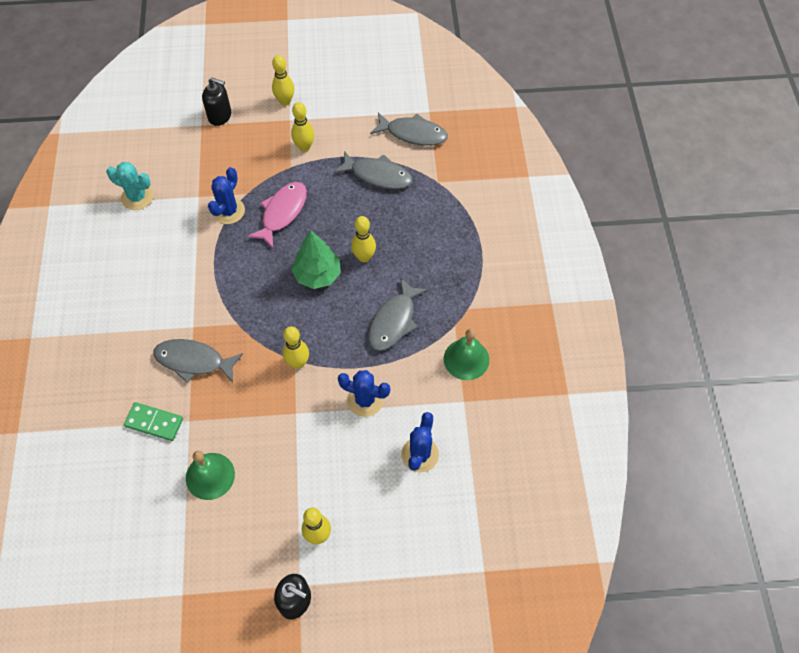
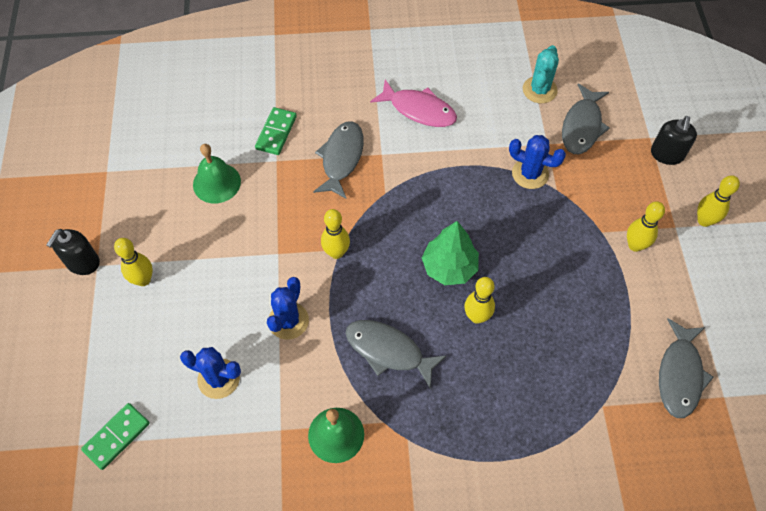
camera: 90 degrees right, 0 degrees up
pink fish [247,182,307,248] -> pink fish moved to [370,79,457,127]
grey fish [334,151,413,189] -> grey fish moved to [562,84,610,154]
none -> green domino [81,403,150,470]

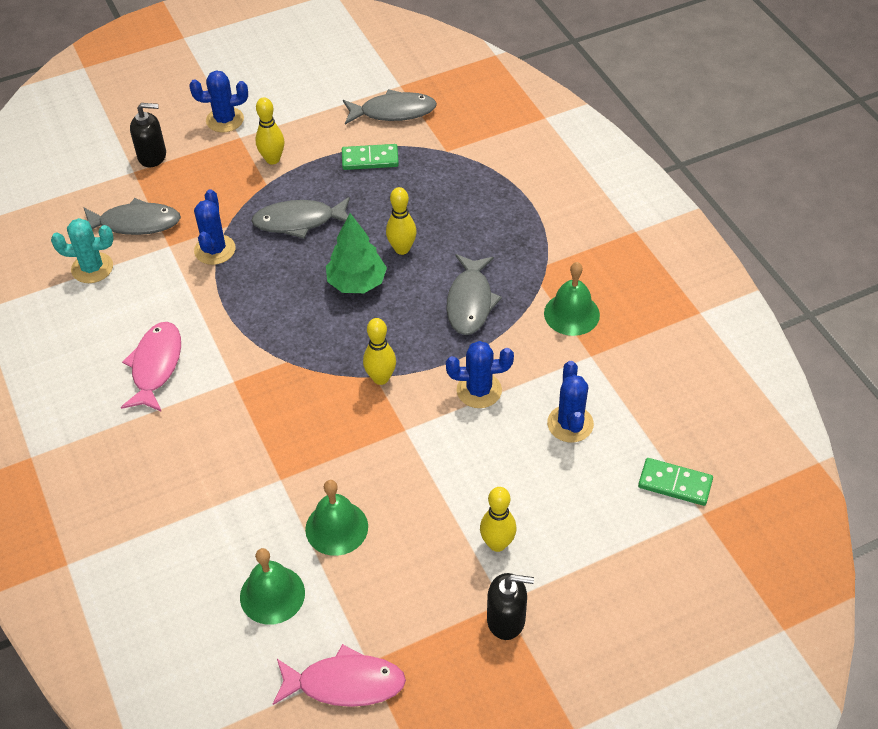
camera: 110 degrees left, 10 degrees down
green domino [255,107,297,155] -> green domino moved to [342,144,399,170]
grey fish [313,121,364,199] -> grey fish moved to [251,197,350,239]
yellow bowling pin [697,175,740,227] -> blue cactus [189,70,248,132]
none -> green bell [240,548,305,625]
none -> pink fish [273,644,406,707]

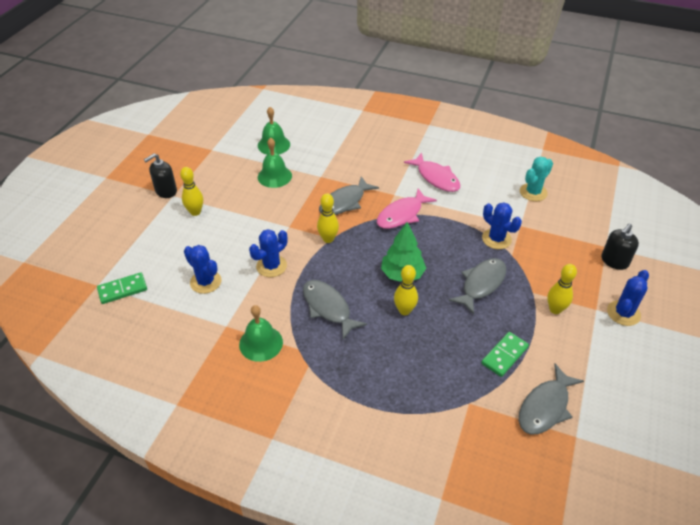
camera: 135 degrees right, 5 degrees down
grey fish [83,198,181,235] -> grey fish moved to [319,176,379,215]
pink fish [273,644,406,707] -> pink fish moved to [377,188,437,229]

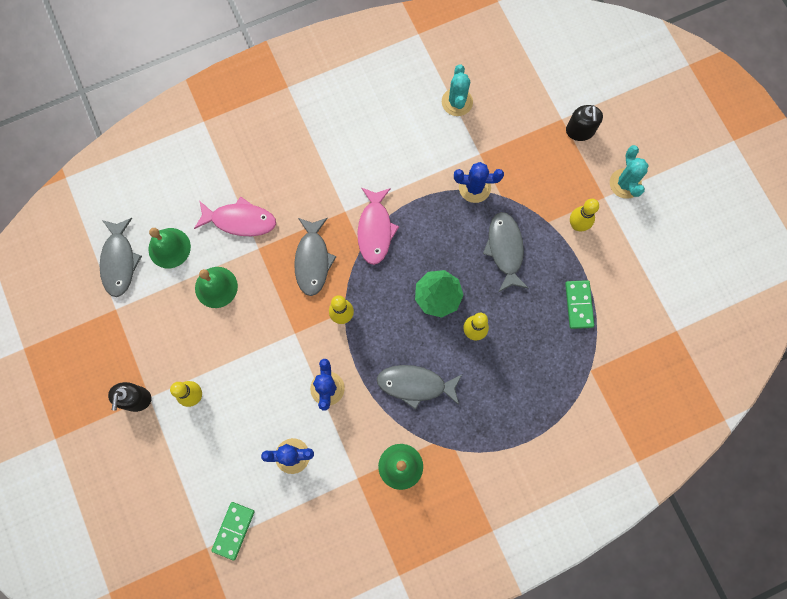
camera: 45 degrees left, 30 degrees up
pink fish [404,153,460,192] -> pink fish moved to [194,196,276,236]
grey fish [519,364,584,435] -> grey fish moved to [100,218,142,297]
blue cactus [607,270,649,326] -> turquoise cactus [610,145,648,199]

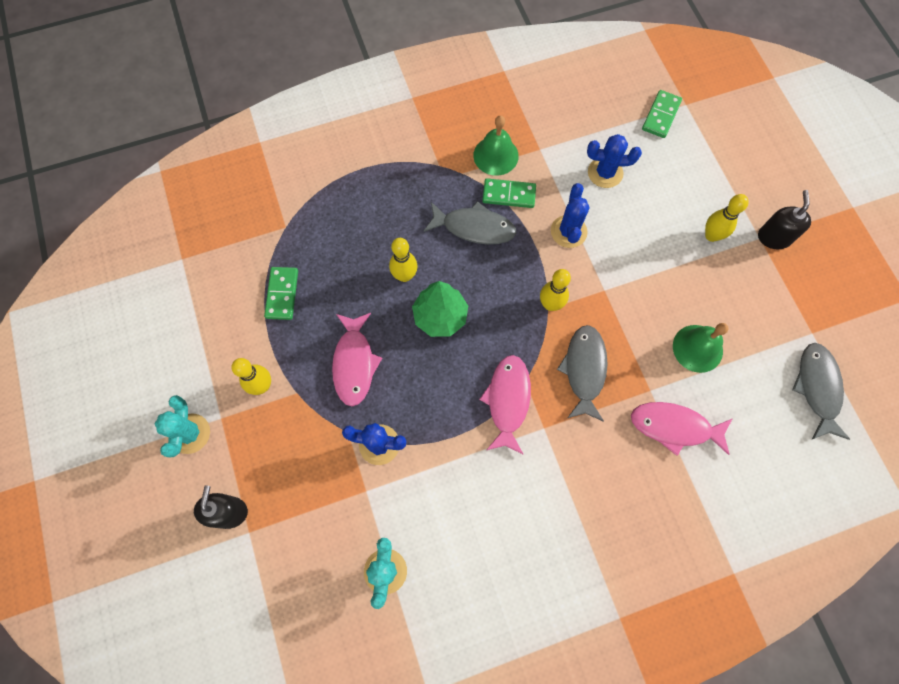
camera: 175 degrees left, 5 degrees down
green bell [148,228,191,268] -> none
grey fish [483,212,528,292] -> pink fish [332,313,382,406]
none -> green domino [482,178,536,208]

